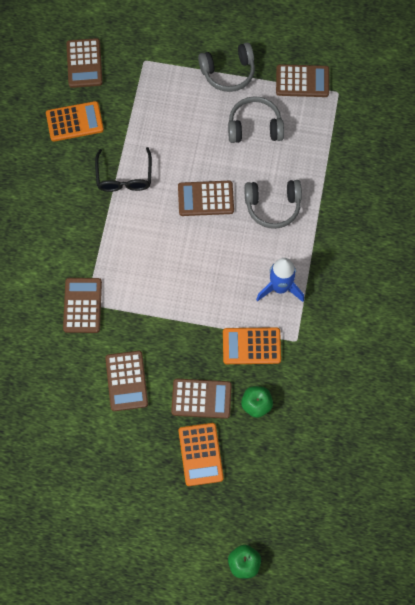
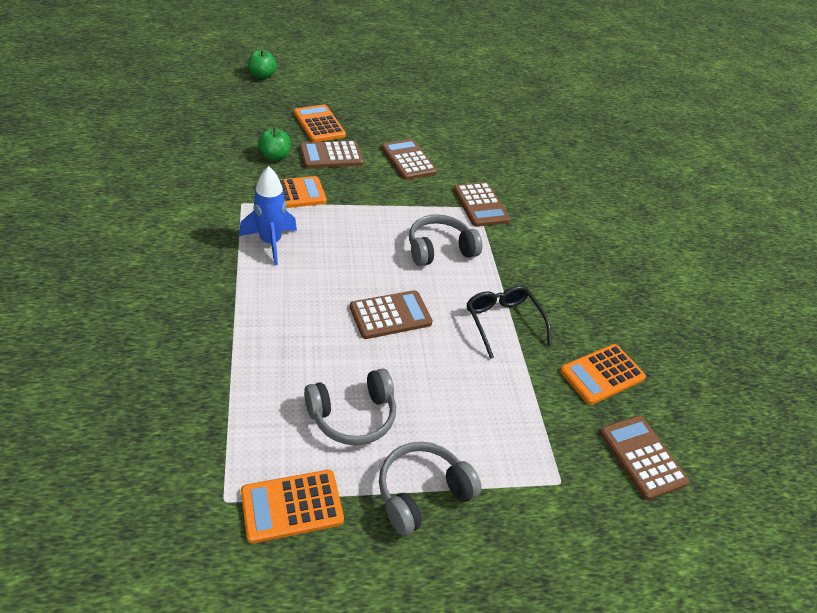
camera: 155 degrees right, 25 degrees down
grey headphones [244,180,302,229] -> grey headphones moved to [409,214,482,266]
brown calculator [276,64,329,97] -> orange calculator [241,470,344,544]

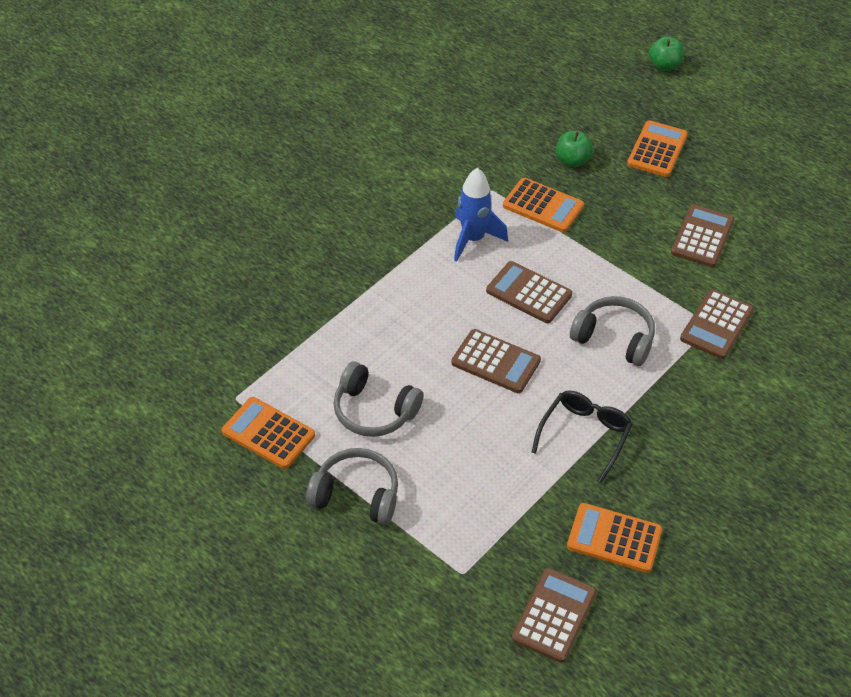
camera: 55 degrees right, 5 degrees up
brown calculator [300,140,364,168] -> brown calculator moved to [486,261,572,323]

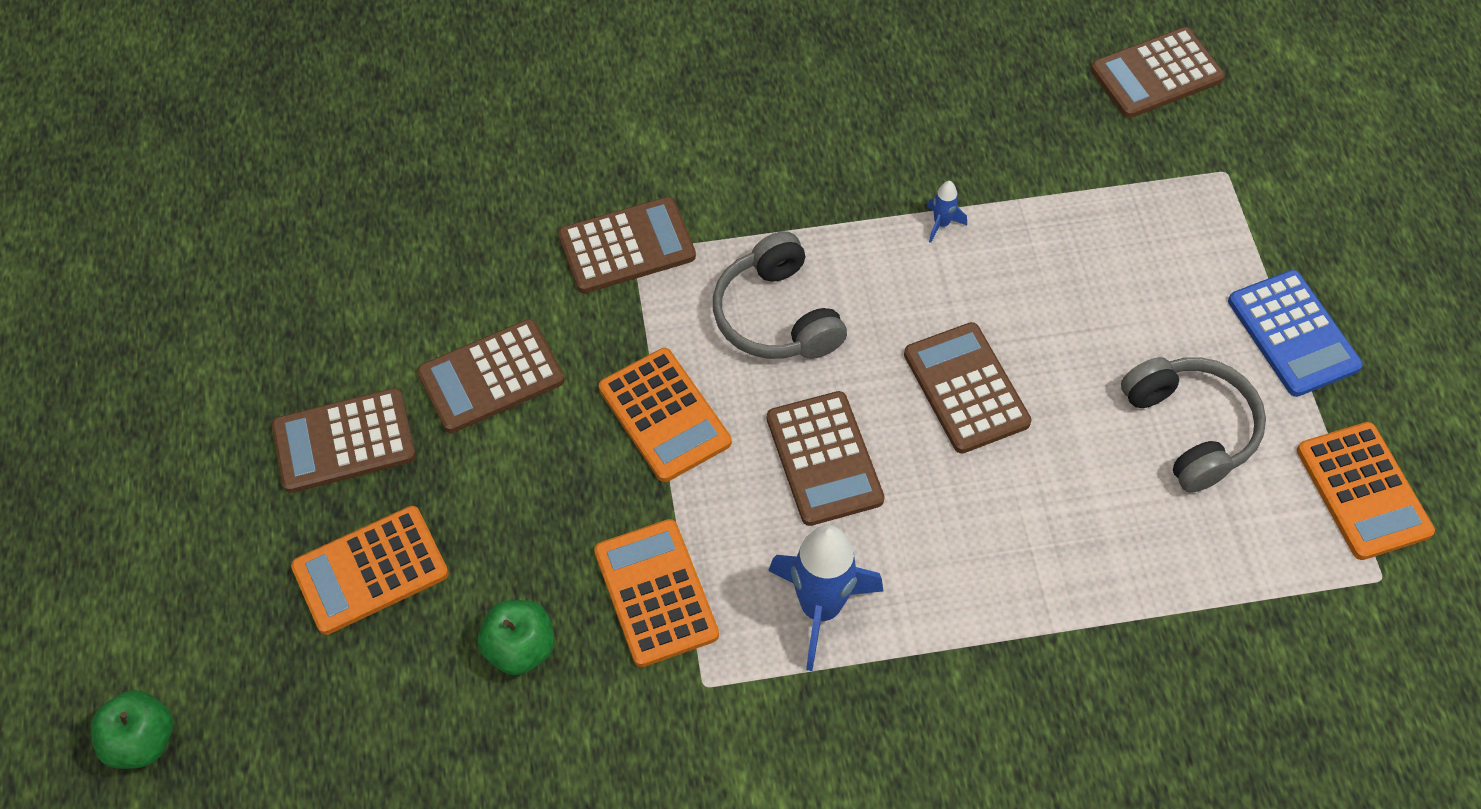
camera: 140 degrees left, 10 degrees up
grey headphones [306,448,398,525] -> blue calculator [1228,270,1363,397]
black glasses [531,391,633,483] -> blue rocket [927,181,967,243]
orange calculator [567,503,662,573] -> orange calculator moved to [599,348,731,482]
none -> brown calculator [272,388,416,493]

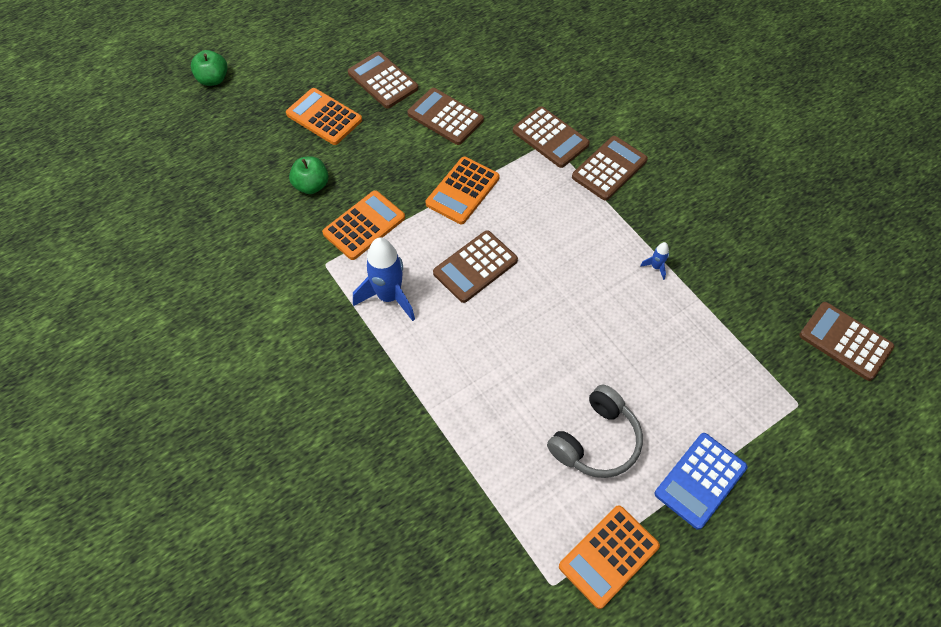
camera: 65 degrees right, 0 degrees up
grey headphones [713,231,847,359] -> none
brown calculator [904,322,1032,453] -> brown calculator moved to [572,136,648,201]

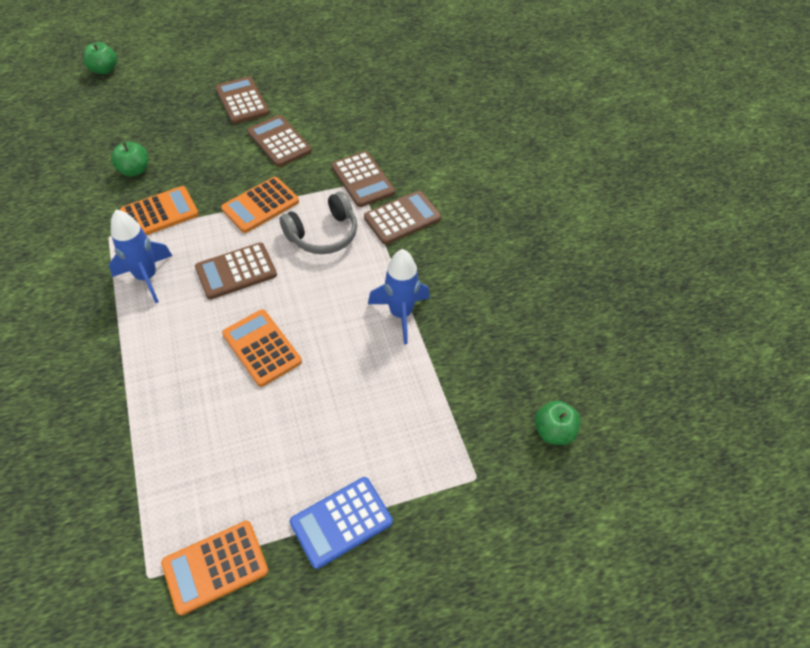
camera: 15 degrees right, 5 degrees down
orange calculator [286,88,362,145] -> orange calculator moved to [222,309,302,387]
grey headphones [547,385,643,478] -> grey headphones moved to [279,191,357,254]
blue rocket [640,242,669,280] -> blue rocket [368,249,430,344], size x2.29
brown calculator [799,302,895,381] -> green apple [535,400,581,445]

